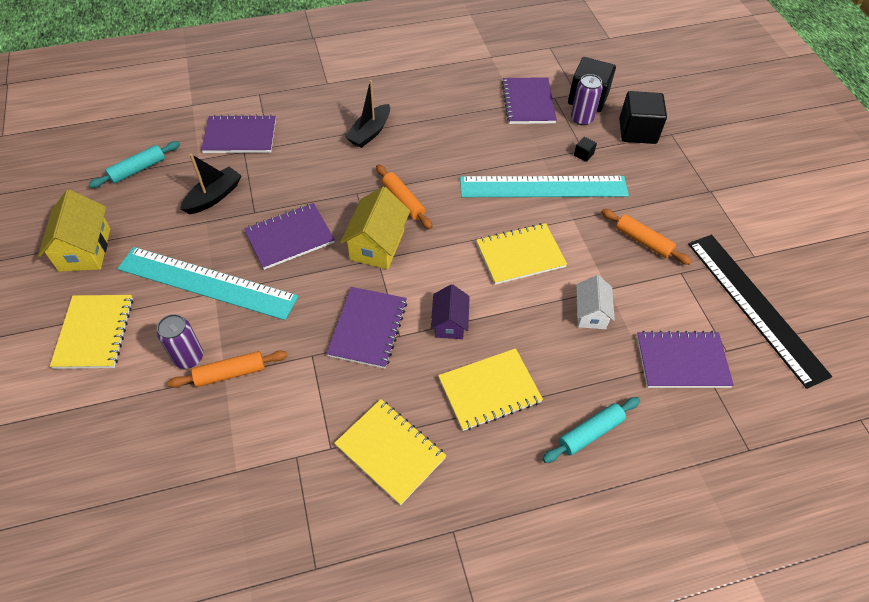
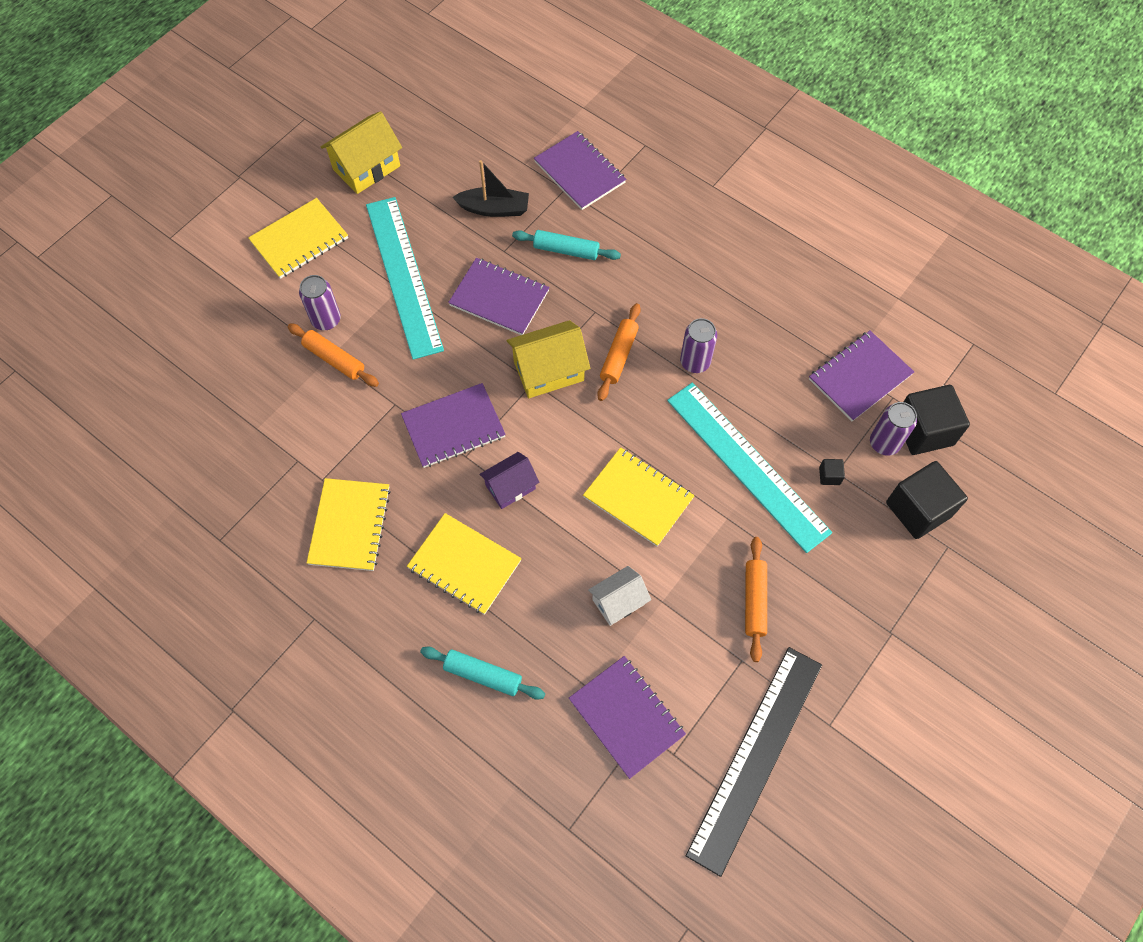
camera: 55 degrees right, 10 degrees up
turquoise rolling pin [89,141,180,188] -> turquoise rolling pin moved to [512,230,621,260]
black boat [345,80,390,148] -> none
none -> purple can [680,318,717,373]

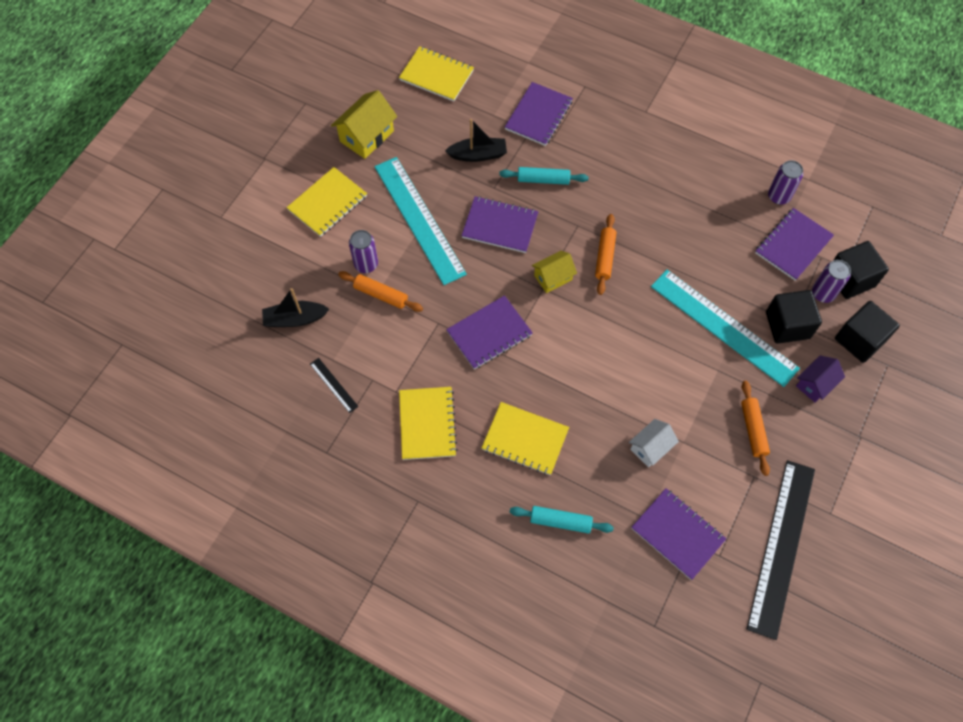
camera: 10 degrees left, 0 degrees up
purple house [479,452,539,509] -> purple house moved to [796,355,845,403]
yellow house [507,320,590,398] -> yellow house [532,251,577,293], size x0.65
purple notebook [534,131,626,210] -> purple notebook turned 75 degrees clockwise [505,82,573,146]
yellow notebook [583,447,695,546] -> yellow notebook moved to [399,46,474,101]
purple can [680,318,717,373] -> purple can moved to [768,160,803,205]
black cube [819,459,845,485] -> black cube [766,290,822,344], size x2.40
none -> black boat [262,288,329,327]
none -> black ruler [310,358,359,413]

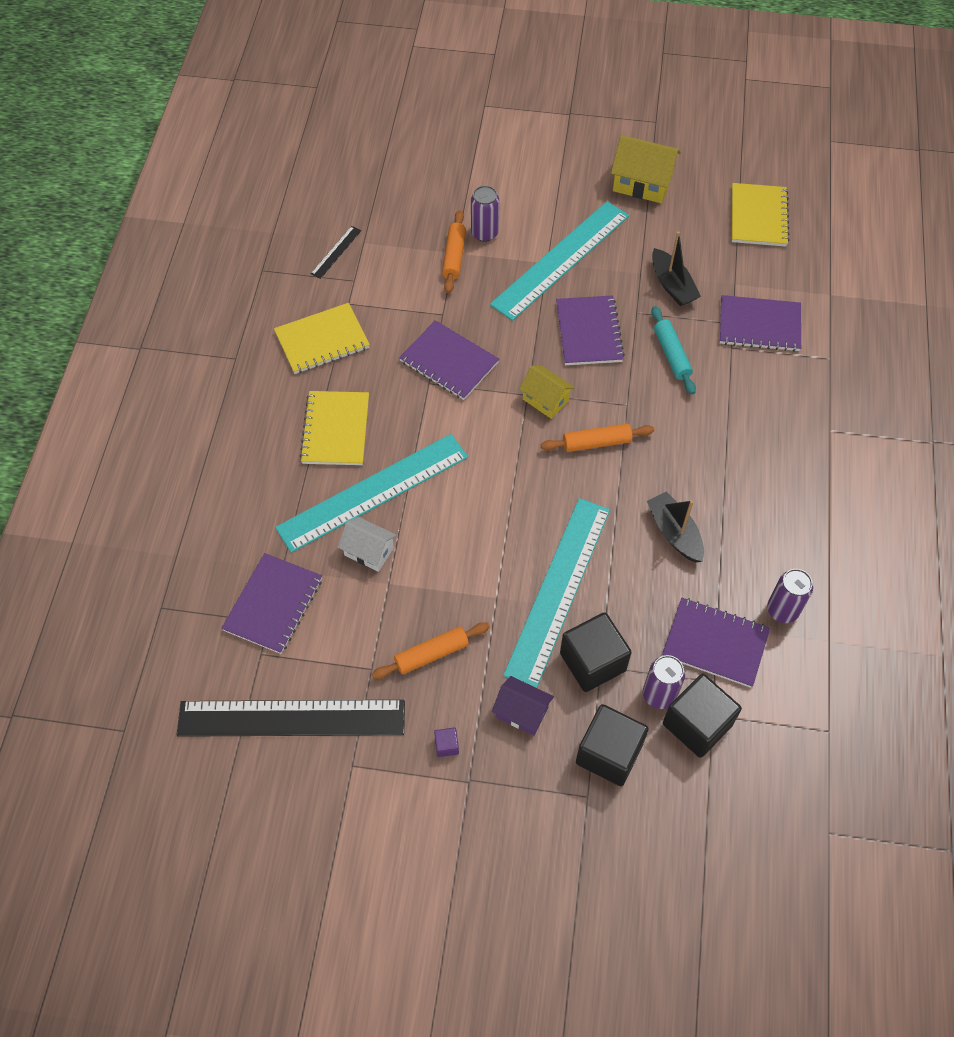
camera: 70 degrees right, 5 degrees down
black boat [262,288,329,327] -> black boat moved to [647,492,704,562]
yellow notebook [286,167,367,237] -> none
turquoise rolling pin [510,506,614,534] -> none
none -> turquoise ruler [275,434,468,553]
none -> purple cube [434,727,459,757]

